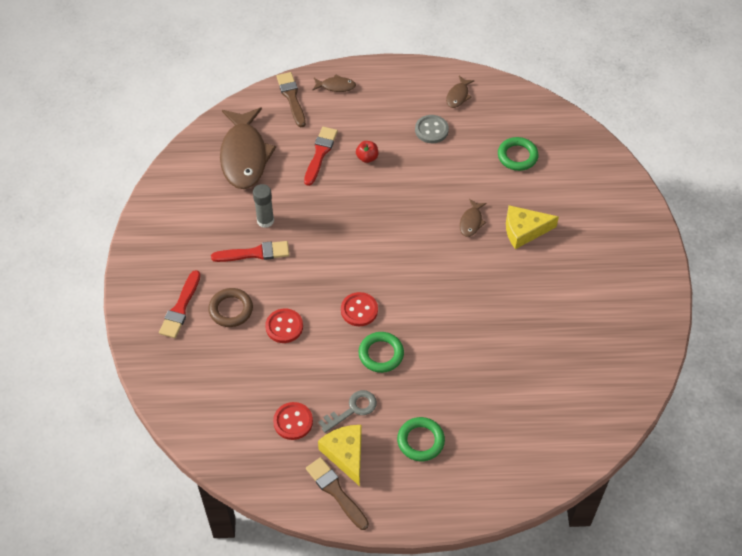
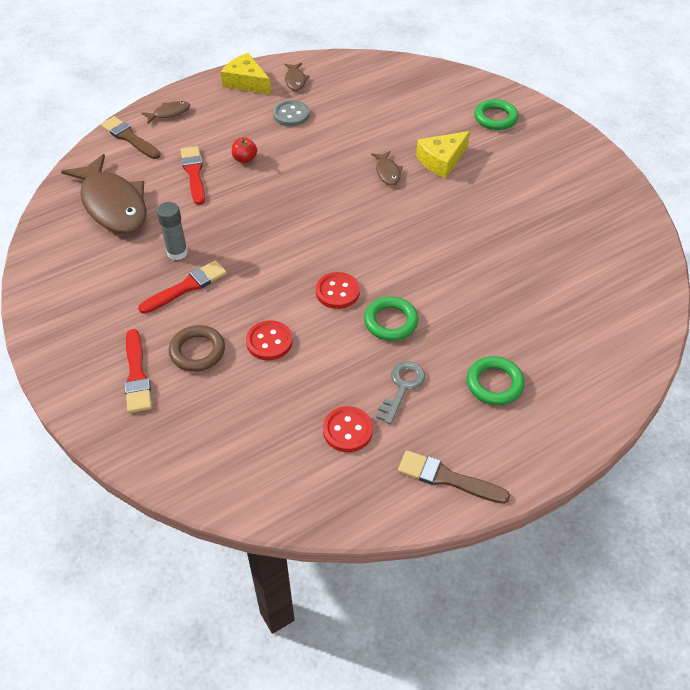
camera: 30 degrees left, 5 degrees down
yellow cheese [318,425,362,486] -> yellow cheese moved to [221,53,271,94]
green ring [498,137,539,171] -> green ring moved to [474,99,518,130]

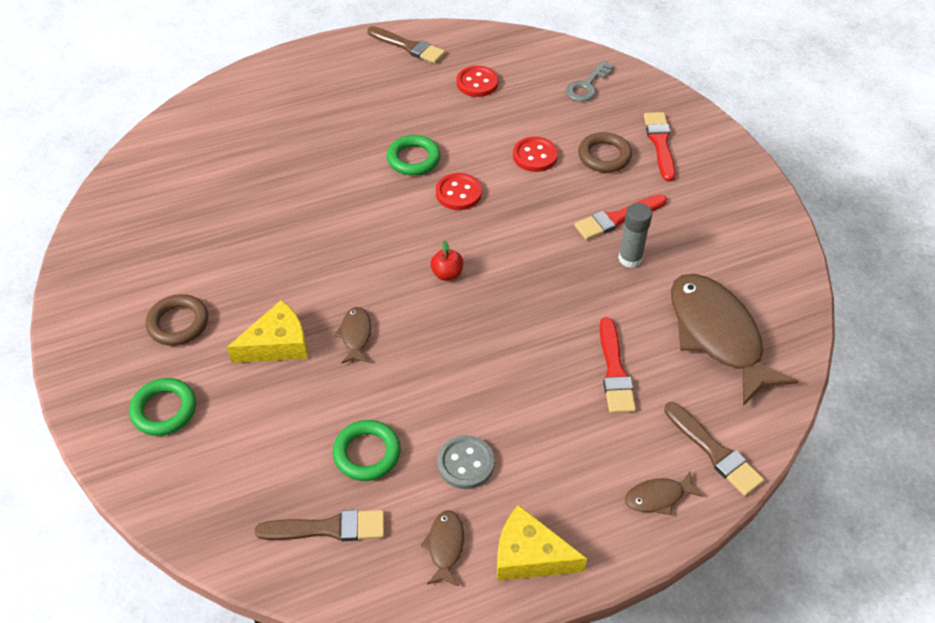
camera: 170 degrees left, 0 degrees up
yellow cheese [221,53,271,94] -> yellow cheese turned 150 degrees clockwise [497,505,587,581]
red apple [232,137,257,163] -> red apple moved to [430,240,463,281]
grey key [376,361,425,424] -> grey key moved to [565,61,614,102]
green ring [467,356,525,405] -> green ring moved to [333,420,401,481]
none -> brown ring [146,294,208,346]
none -> brown brush [255,510,385,541]

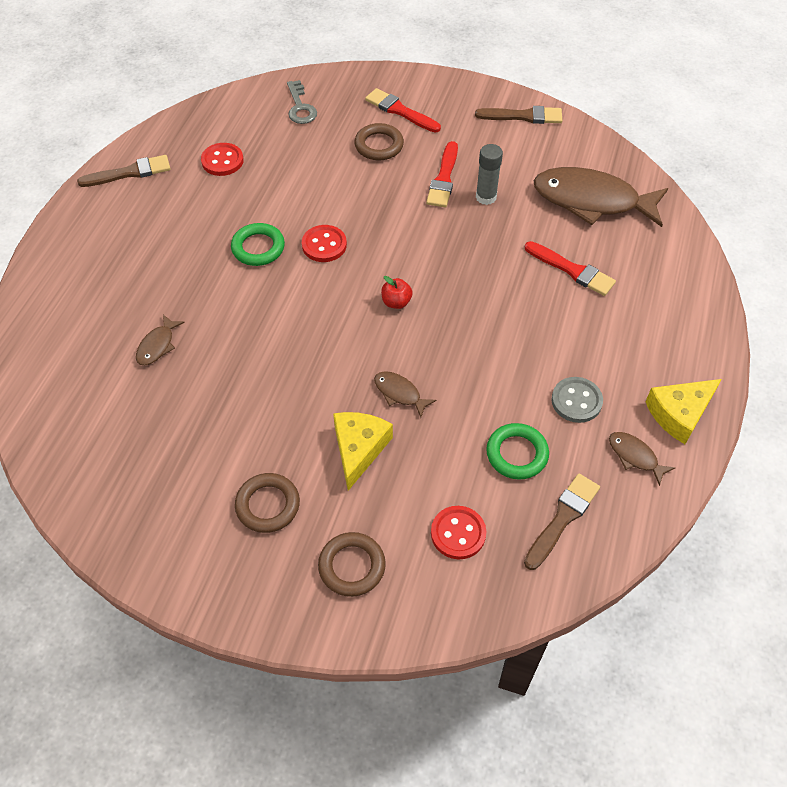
camera: 50 degrees left, 5 degrees up
green ring [129,378,196,436] -> brown ring [318,532,386,597]
red button [513,137,558,172] -> red button moved to [431,506,486,559]
brown fish [625,472,703,515] -> brown fish moved to [136,314,185,365]
brown brush [664,402,764,496] -> brown brush moved to [475,106,562,124]

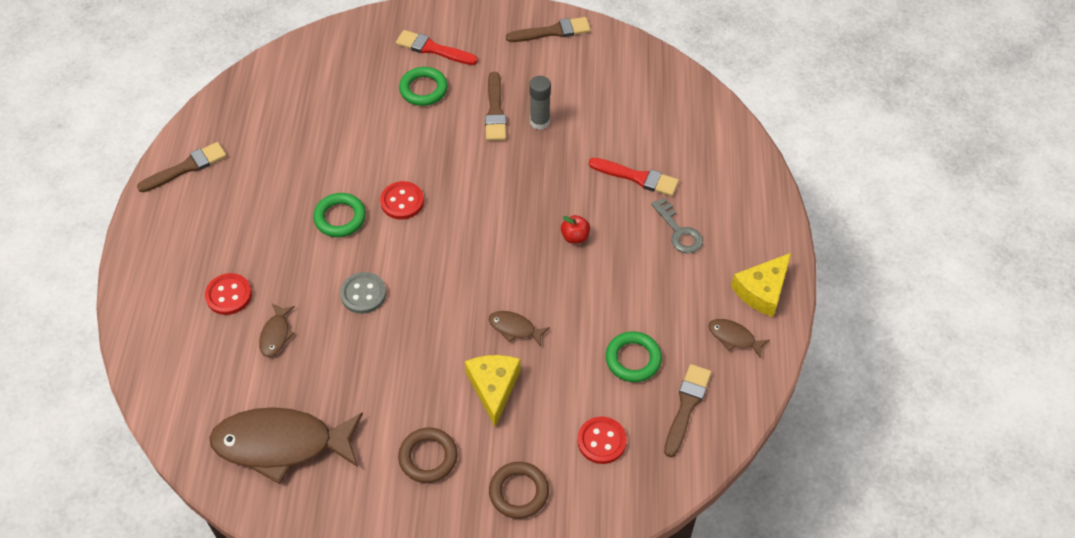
camera: 15 degrees left, 0 degrees up
red button [201,143,244,176] -> red button moved to [205,273,252,315]
grey key [287,80,317,124] -> grey key moved to [651,198,703,254]
brown ring [355,123,404,160] -> green ring [399,67,448,106]
red apple [381,276,413,309] -> red apple moved to [561,215,590,244]
red brush [426,141,458,207] -> brown brush [485,72,506,141]
brown fish [533,167,668,227] -> brown fish moved to [209,407,363,484]
grey button [551,377,603,423] -> grey button moved to [340,272,386,314]

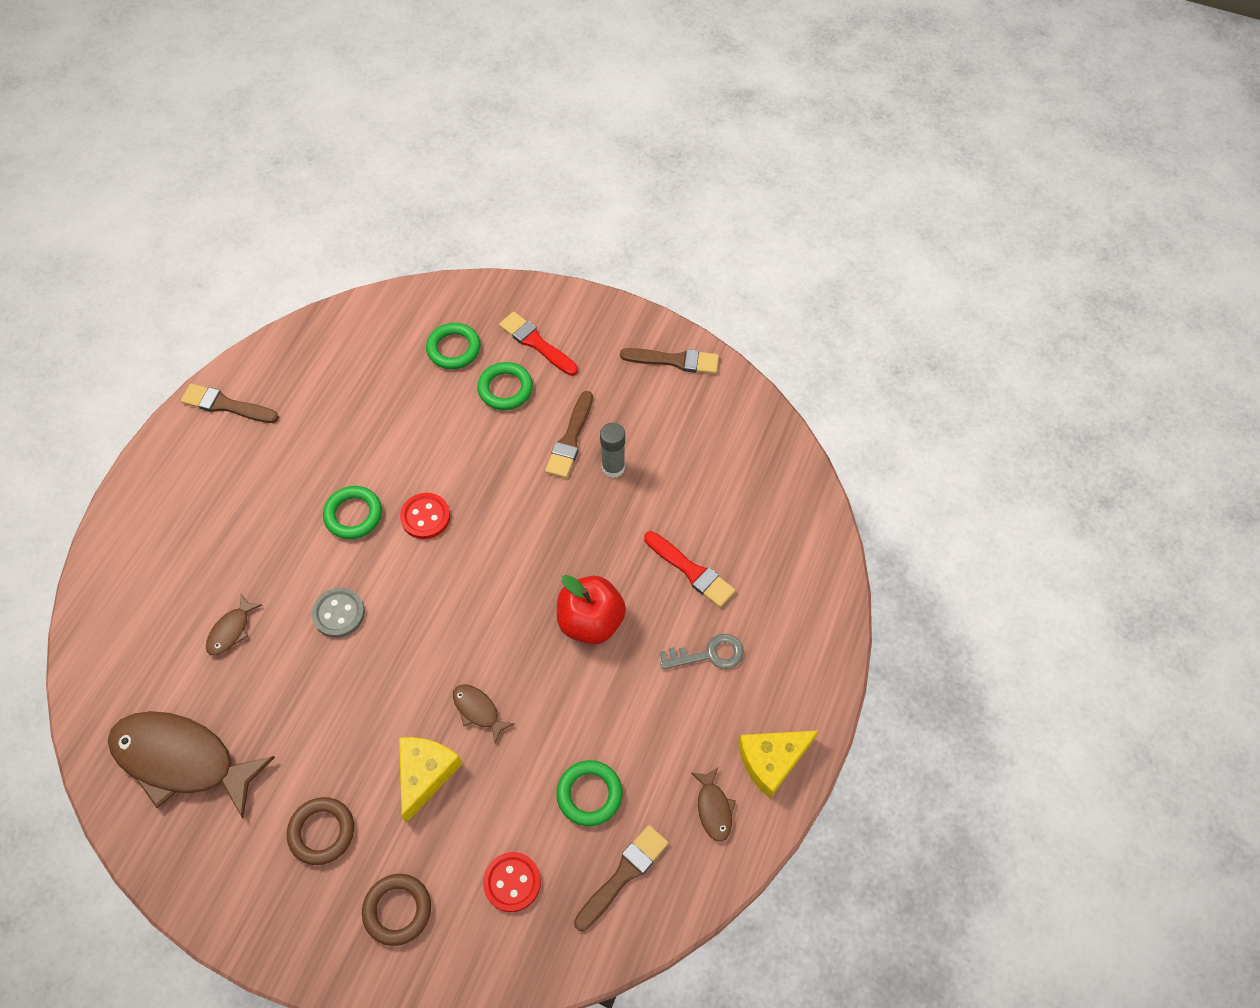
camera: 20 degrees right, 5 degrees up
brown brush [137,142,227,192] -> brown brush turned 150 degrees counterclockwise [181,384,279,423]
red button [205,273,252,315] -> none
red apple [561,215,590,244] -> red apple [557,575,626,644], size x2.00
grey key [651,198,703,254] -> grey key turned 90 degrees counterclockwise [660,634,744,669]
brown fish [708,319,770,359] -> brown fish turned 150 degrees counterclockwise [691,767,736,842]
none -> green ring [426,323,481,369]

